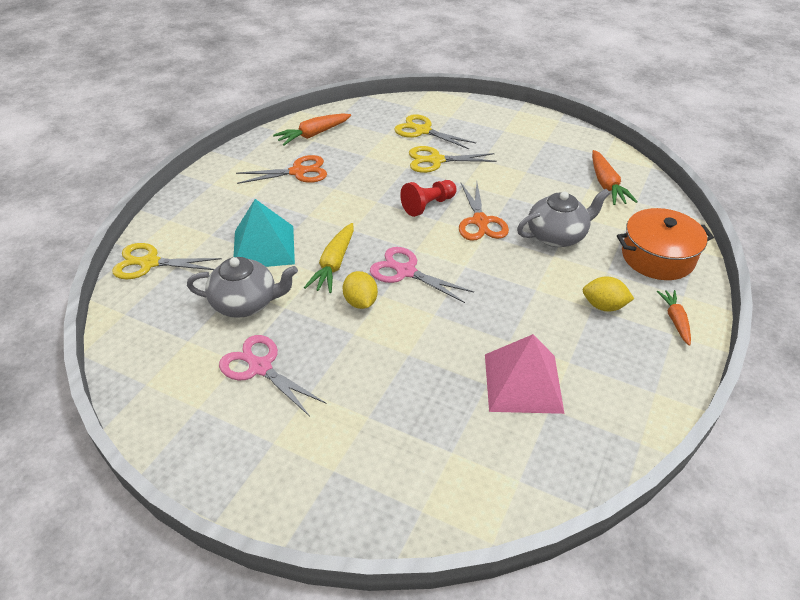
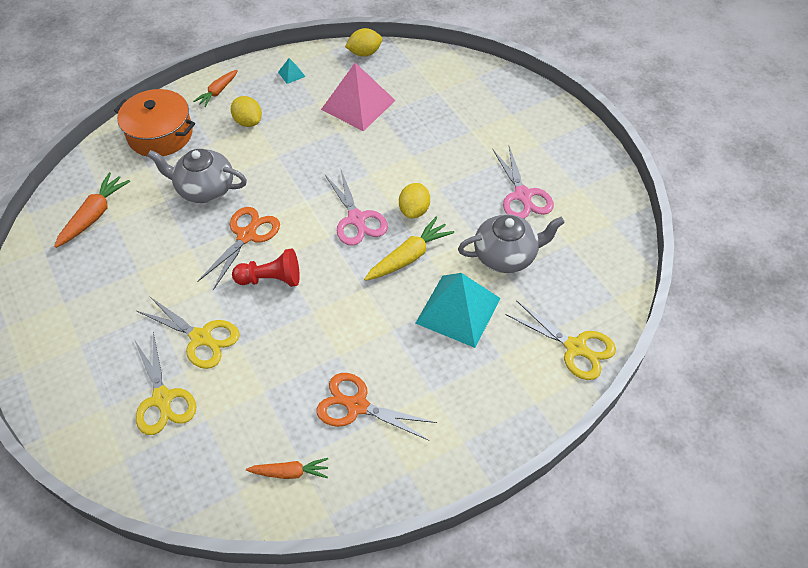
camera: 145 degrees left, 10 degrees up
grey teapot [187,257,298,318] -> grey teapot turned 135 degrees clockwise [458,214,565,273]
orange carrot [273,113,351,146] -> orange carrot [246,458,328,479], size x0.66
none -> turquoise pyramid [278,58,306,84]
none -> yellow lemon [345,28,383,57]

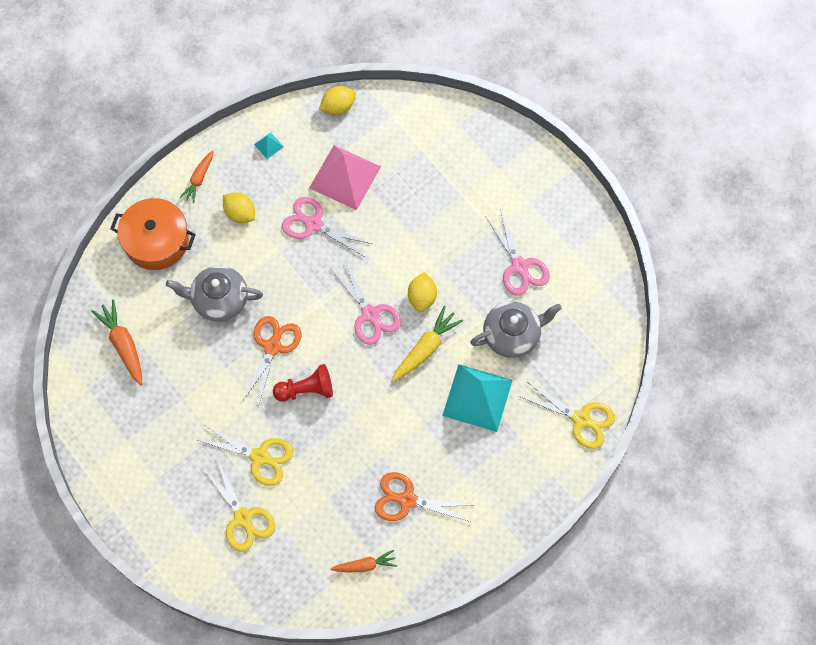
camera: 10 degrees left, 15 degrees up
orange carrot [54,173,130,248] -> orange carrot turned 45 degrees counterclockwise [91,299,142,385]
none -> pink scissors [282,197,372,257]

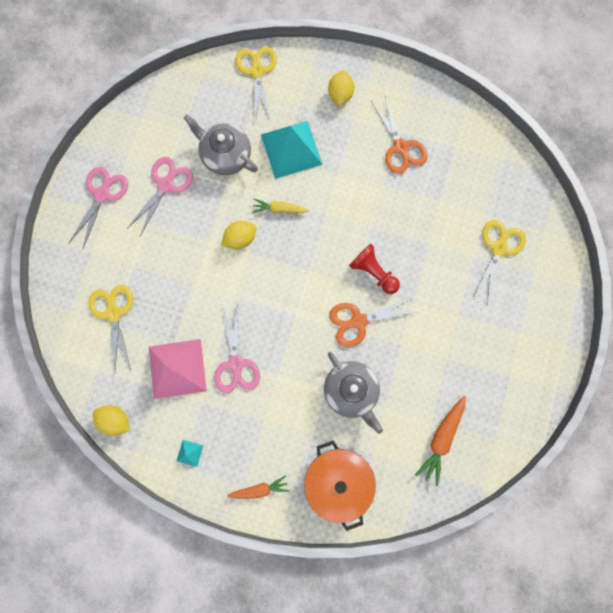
camera: 125 degrees left, 10 degrees up
yellow scissors [198,425,293,486] -> yellow scissors moved to [88,285,133,373]
yellow lemon [223,192,255,223] -> yellow lemon moved to [328,71,354,106]
pink scissors [330,260,401,345] -> pink scissors moved to [69,167,128,249]
orange carrot [330,550,397,572] -> none
yellow carrot [391,306,463,382] -> yellow carrot [252,199,309,213], size x0.66

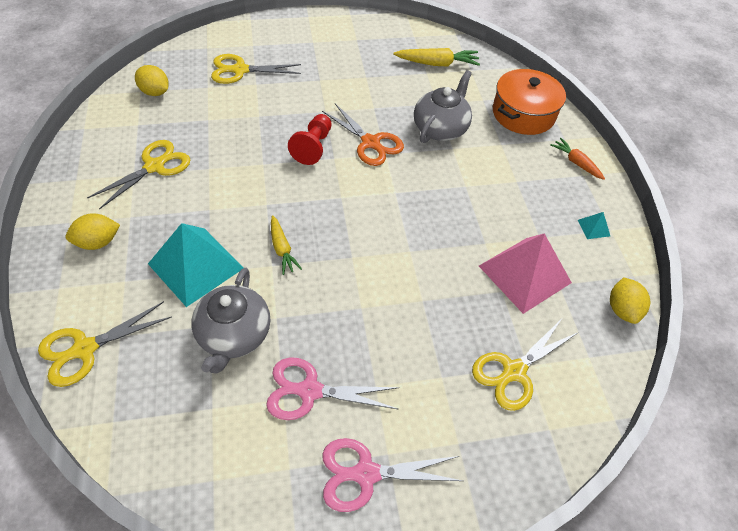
camera: 120 degrees left, 25 degrees down
pink scissors [214,307,260,393] -> none
yellow lemon [221,221,256,249] -> yellow lemon moved to [135,65,169,96]
orange scissors [371,97,428,174] -> yellow scissors [87,140,190,209]
orange carrot [415,396,466,486] -> yellow carrot [393,48,480,67]

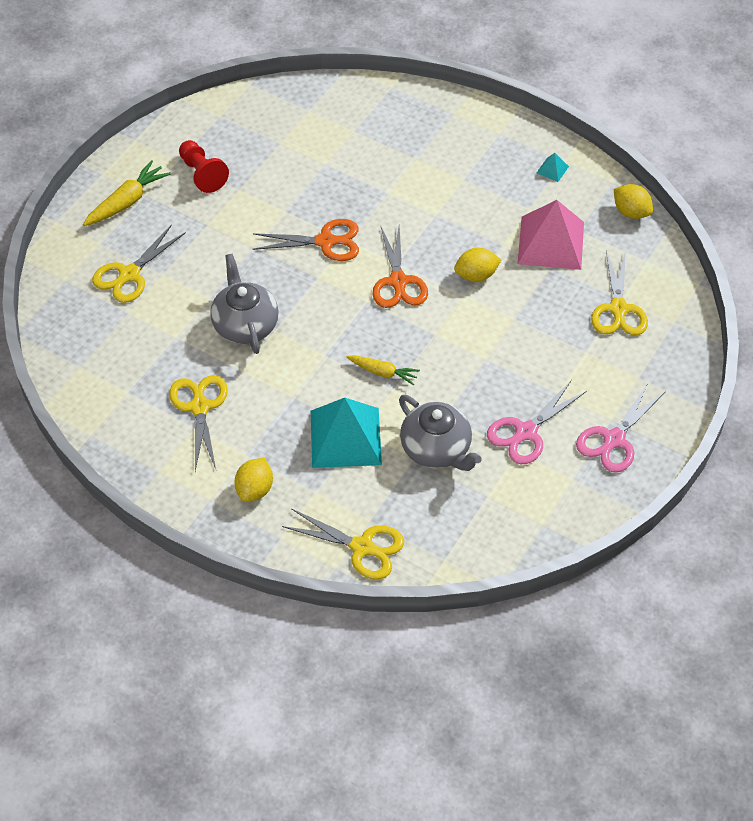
camera: 45 degrees left, 0 degrees up
yellow scissors [38,301,171,387] -> yellow scissors turned 75 degrees counterclockwise [282,508,404,580]
yellow lemon [135,65,169,96] -> yellow lemon moved to [454,248,501,282]
red pawn [288,114,332,165] -> red pawn moved to [179,140,229,193]
yellow carrot [393,48,480,67] -> yellow carrot moved to [83,160,171,226]
grey teapot [414,70,472,143] -> grey teapot moved to [210,254,279,354]
orange pot [493,69,566,135] -> none
orange carrot [550,138,605,180] -> none
none -> orange scissors [372,225,428,308]

